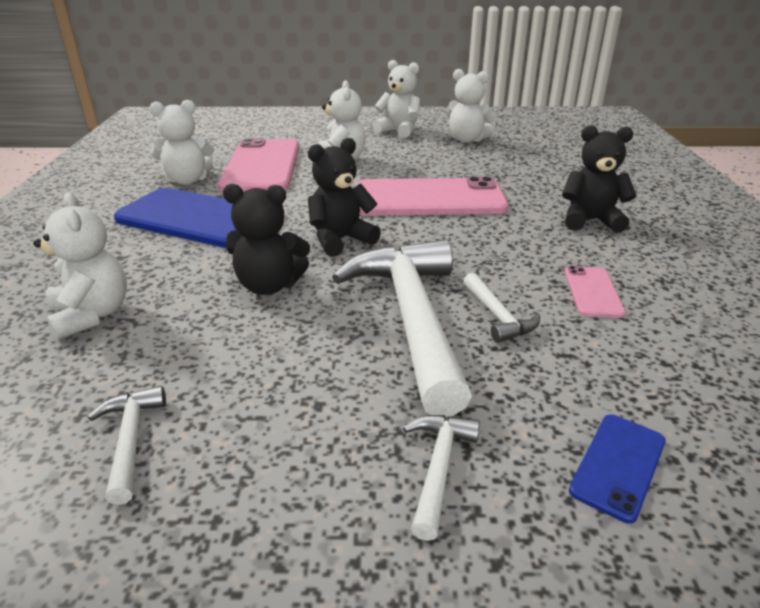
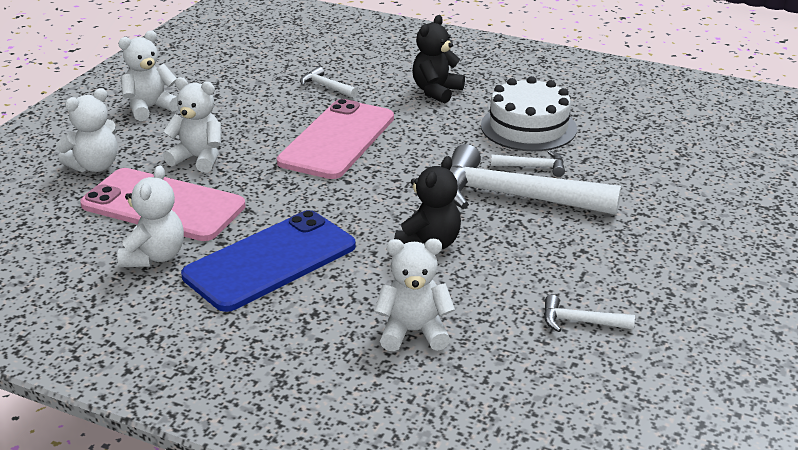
camera: 65 degrees left, 0 degrees up
black teddy bear [308,138,381,257] -> none
white hammer [403,415,480,541] -> white hammer moved to [300,66,358,98]
white teddy bear [447,69,497,143] -> white teddy bear moved to [56,88,117,172]
pink phone [564,266,626,318] -> white cake [481,76,577,151]
blue phone [569,415,666,524] -> none

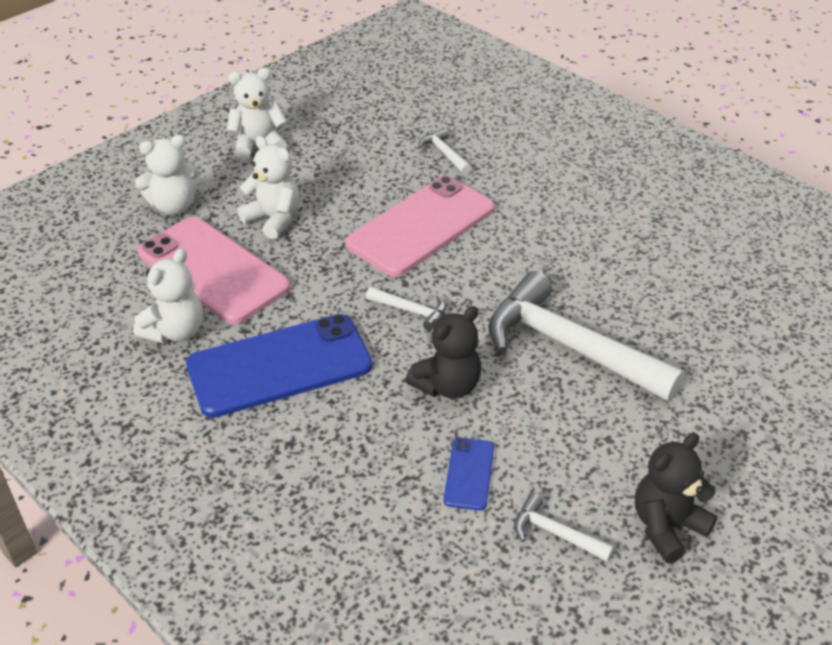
camera: 20 degrees right, 10 degrees up
white teddy bear [374,239,455,352] -> none
black teddy bear [412,15,465,104] -> black teddy bear moved to [635,433,717,563]
white cake [481,76,577,151] -> none
white hammer [491,150,565,177] -> white hammer moved to [366,287,446,332]
none -> blue phone [444,438,494,511]

